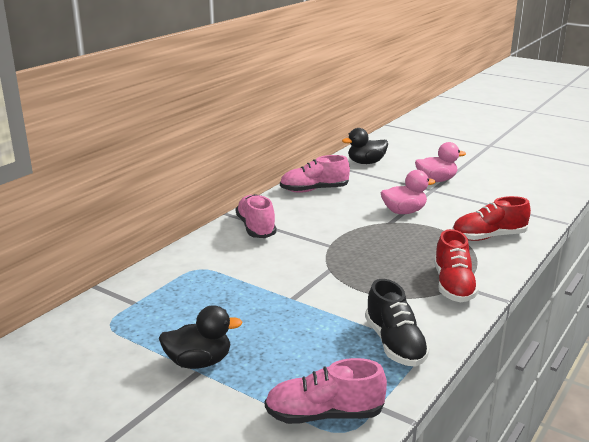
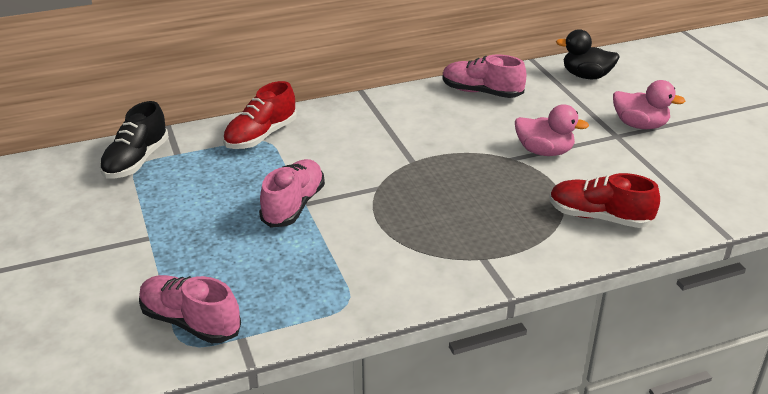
camera: 35 degrees right, 10 degrees up
black duck [159,305,243,369] -> none
pink shoe [236,194,276,238] -> pink shoe moved to [259,159,325,228]
black shoe [365,279,430,367] -> black shoe moved to [99,101,169,179]
red shoe [434,229,479,302] -> red shoe moved to [223,81,297,149]

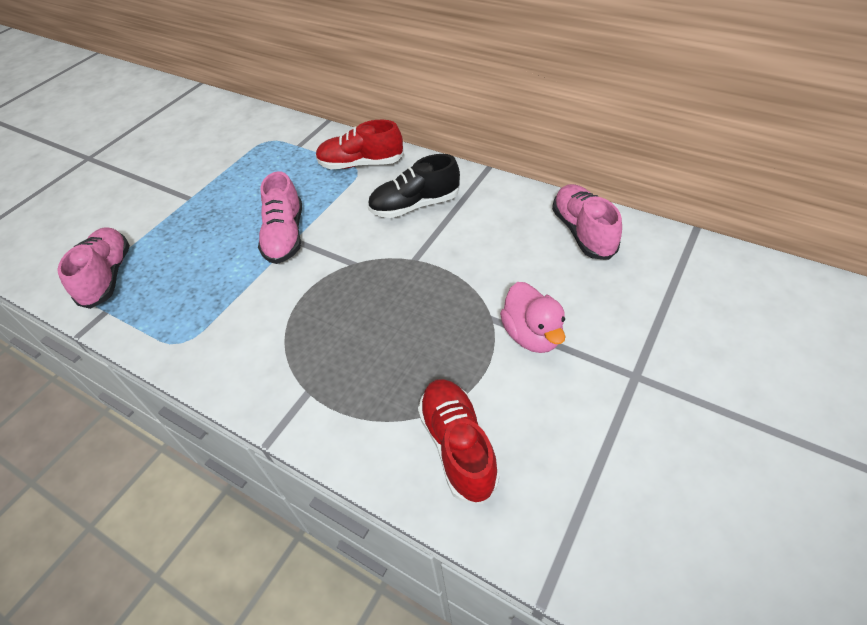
camera: 55 degrees right, 15 degrees up
black shoe [99,101,169,179] -> black shoe moved to [368,154,460,218]
pink shoe [259,159,325,228] -> pink shoe turned 105 degrees clockwise [258,171,302,264]
black duck [556,29,620,79] -> none
pink duck [613,80,686,129] -> none

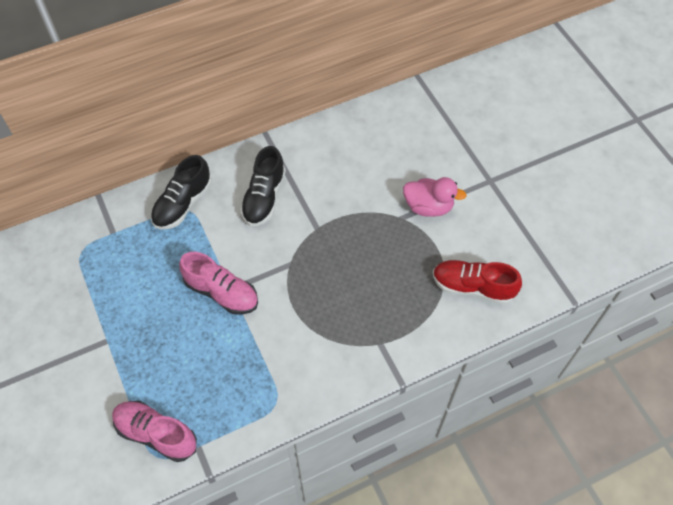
camera: 60 degrees left, 10 degrees up
red shoe [316,120,404,169] -> black shoe [151,155,212,230]
pink shoe [552,184,622,260] -> none

